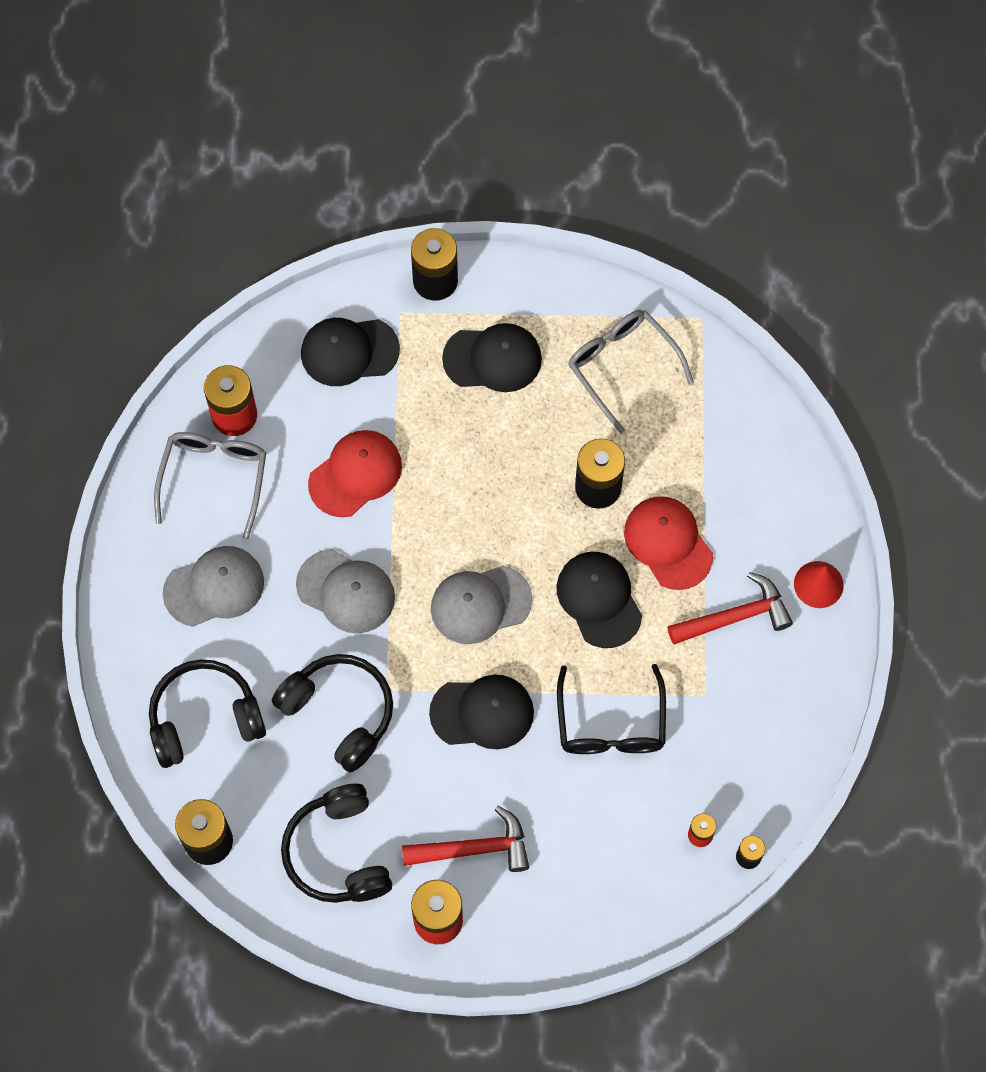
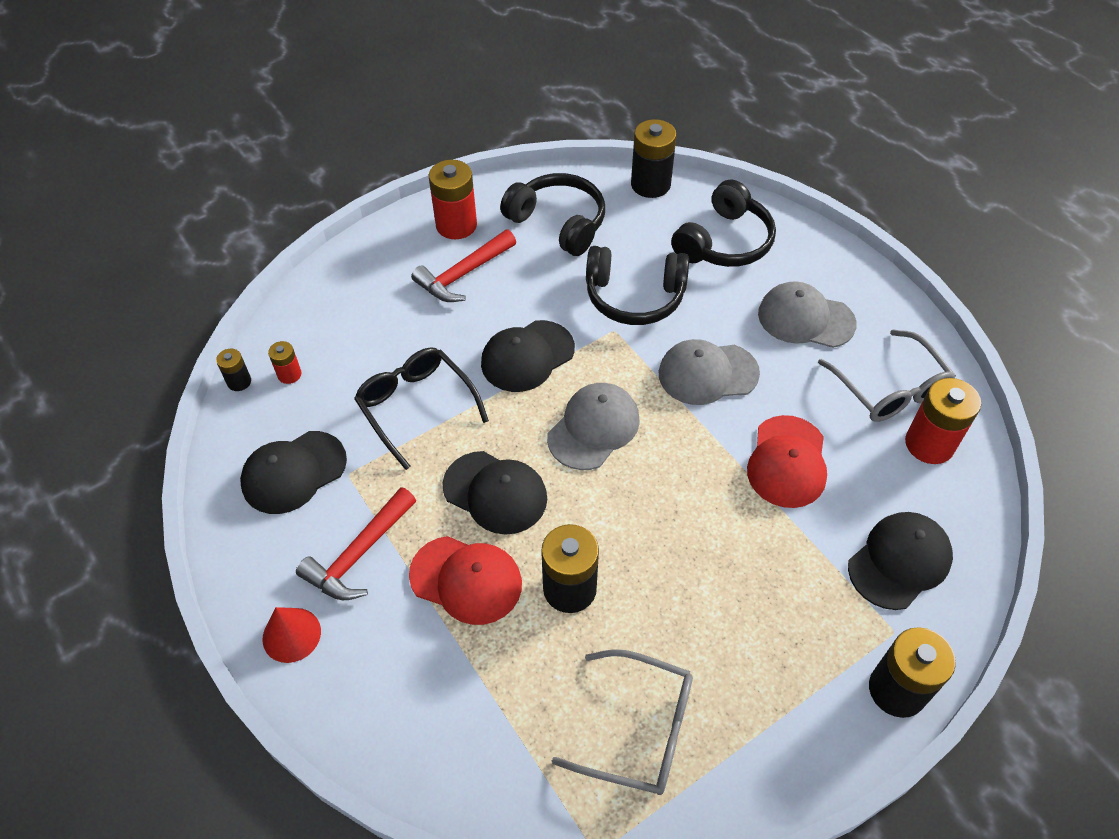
camera: 145 degrees right, 15 degrees down
grey cap [163,546,264,627] -> grey cap turned 75 degrees clockwise [758,281,857,348]
black cap [442,323,542,392] -> black cap moved to [240,431,347,514]

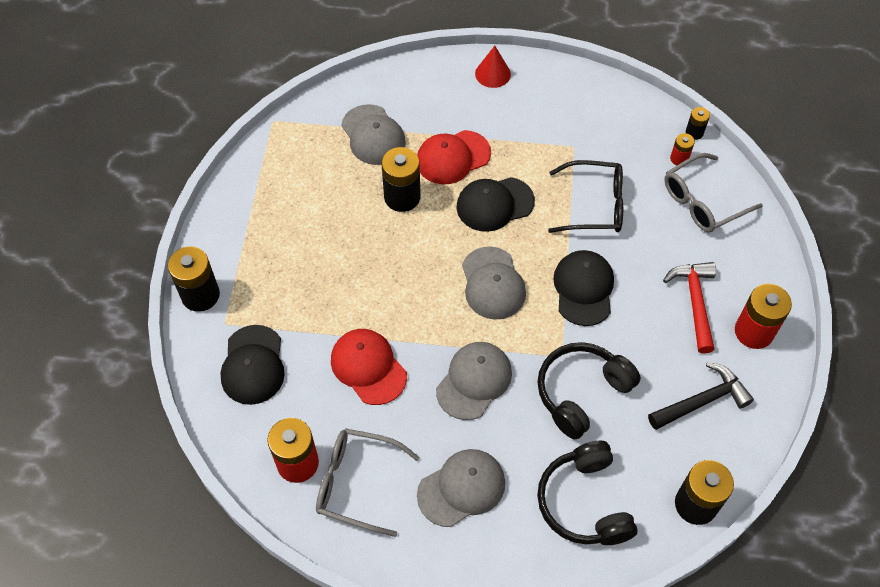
camera: 130 degrees right, 5 degrees up
black cap [240,431,347,514] -> none
red hammer [296,487,416,600] -> none
black headphones [500,173,605,256] -> black hammer [648,362,754,430]
grey glasses [552,649,693,795] -> grey glasses moved to [664,153,763,233]
none -> grey cap [341,104,406,165]

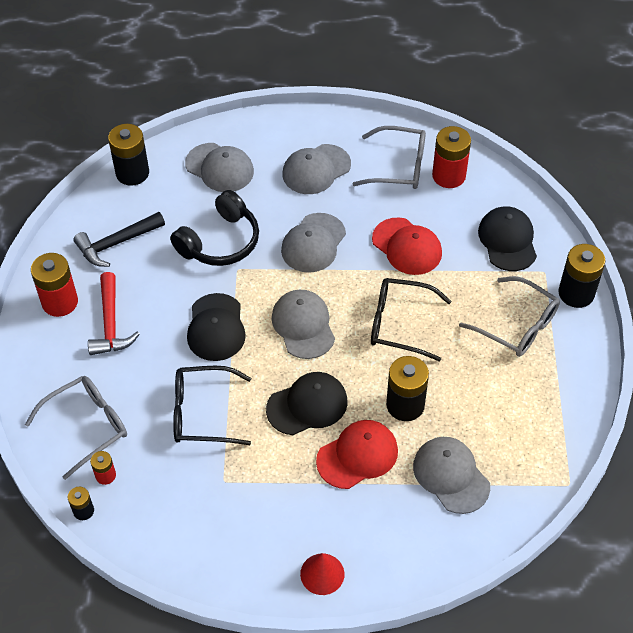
camera: 175 degrees right, 5 degrees down
black headphones [537,441,638,545] -> grey cap [185,143,254,192]
none -> black glasses [371,278,451,361]
none -> grey glasses [459,276,560,357]

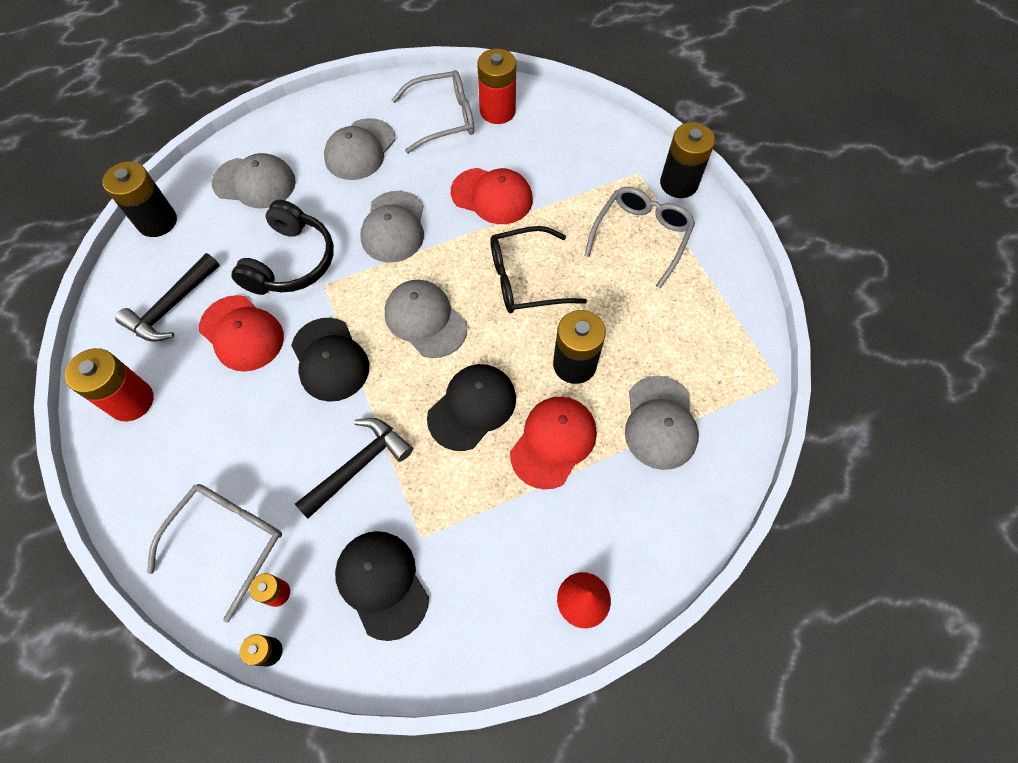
camera: 25 degrees left, 10 degrees up
red hammer [88,272,140,355] -> none
black glasses [173,366,251,445] -> black hammer [295,418,413,519]
grey cap [413,437,490,514] -> grey cap turned 120 degrees counterclockwise [625,376,699,470]
grey glasses [459,276,560,357] -> grey glasses turned 75 degrees counterclockwise [584,187,695,289]
black cap [478,206,537,271] -> black cap moved to [335,531,429,641]
none -> red cap [199,295,284,372]

